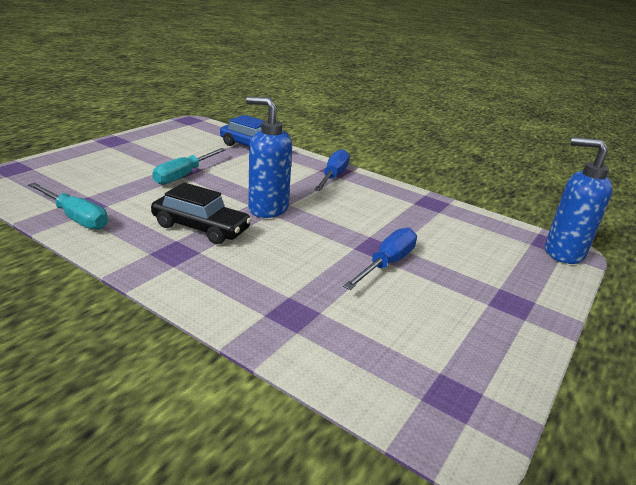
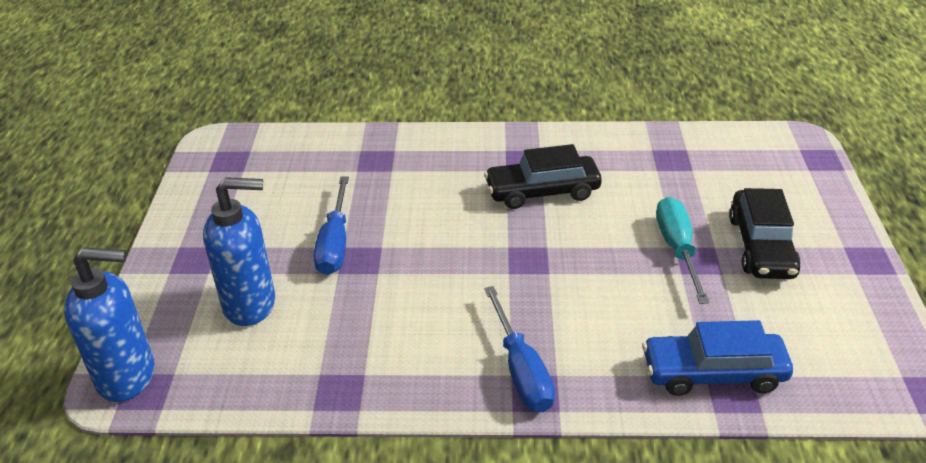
camera: 150 degrees right, 10 degrees up
turquoise screwdriver [28,183,108,230] -> none
blue soap dispenser [246,96,292,218] -> blue soap dispenser moved to [203,177,275,326]
none -> black car [729,188,801,279]

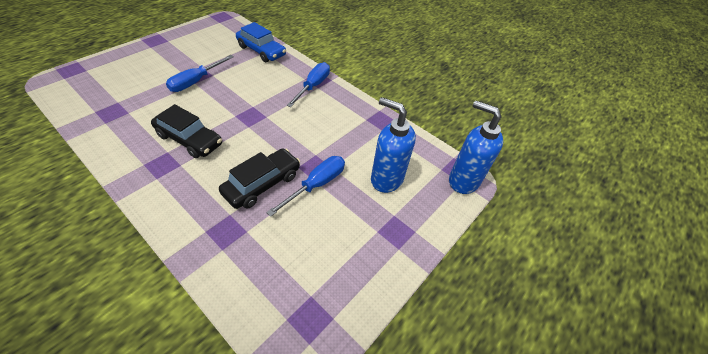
camera: 145 degrees left, 10 degrees up
turquoise screwdriver [656,197,710,304] -> blue screwdriver [166,55,234,92]
black car [729,188,801,279] -> black car moved to [219,148,300,209]

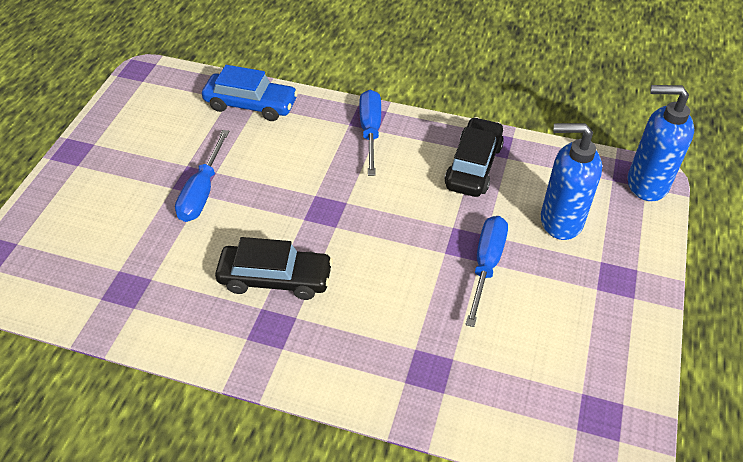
camera: 20 degrees left, 0 degrees up
black car [219,148,300,209] -> black car moved to [445,117,504,197]

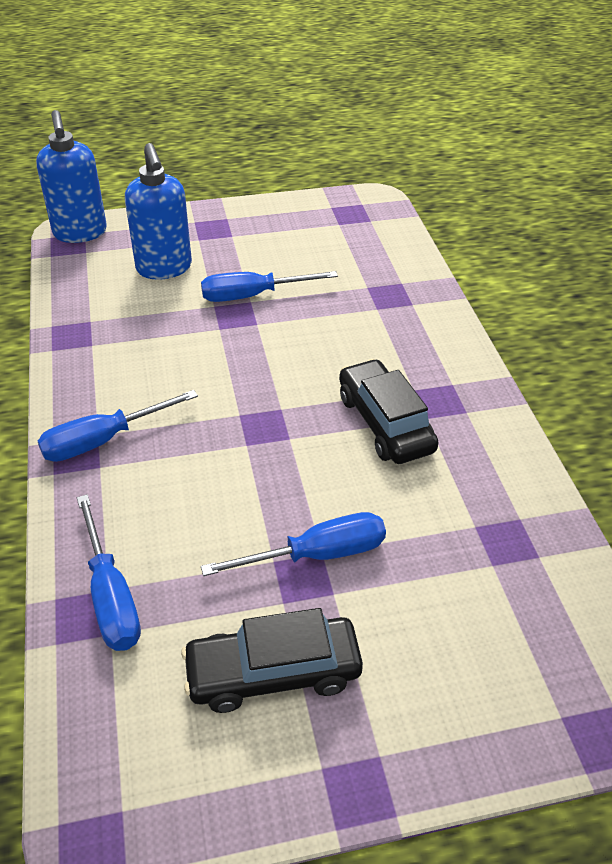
camera: 120 degrees left, 5 degrees down
blue car [202,65,298,121] -> blue screwdriver [77,494,141,651]
black car [445,117,504,197] -> black car moved to [181,608,363,713]

